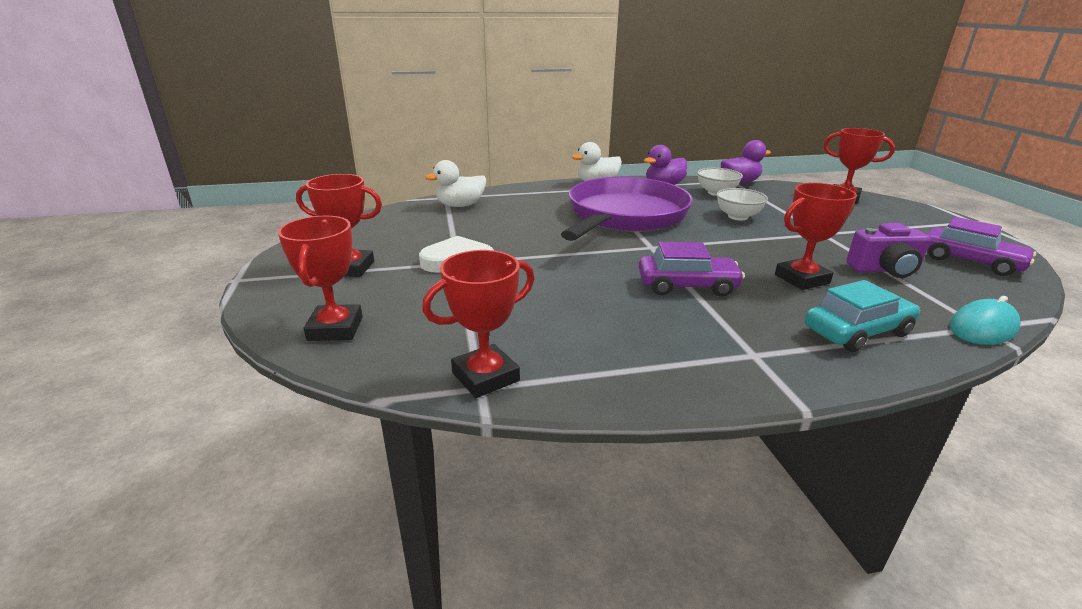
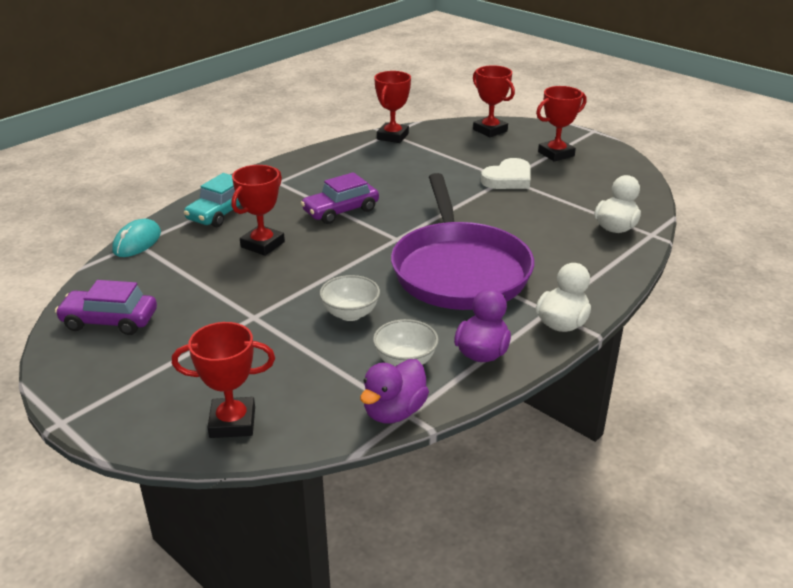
camera: 145 degrees right, 5 degrees up
purple camera [846,223,931,278] -> none

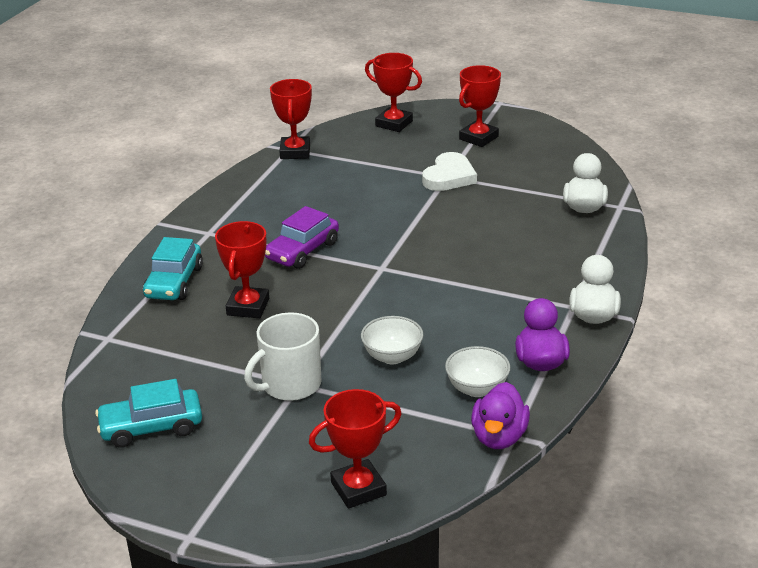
camera: 20 degrees left, 0 degrees up
purple car [55,280,157,335] -> turquoise car [95,379,202,448]
turquoise mouse [112,219,161,257] -> none
purple pan [391,173,534,310] -> none
none -> white mug [244,312,322,401]

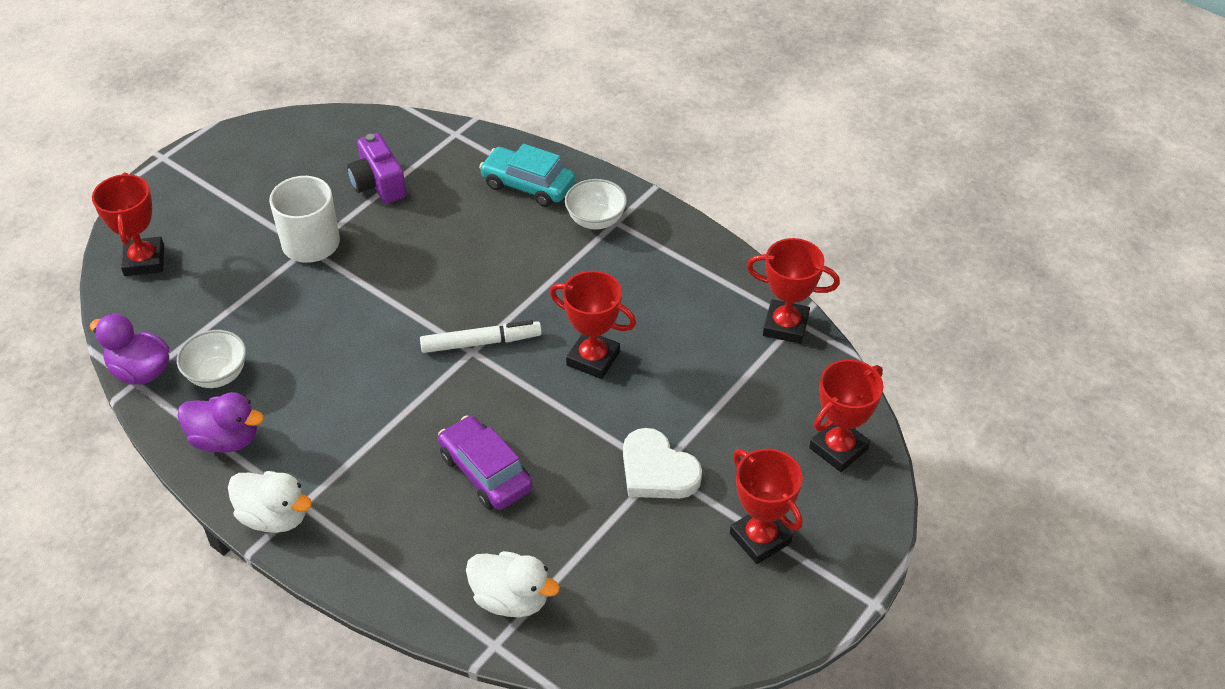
camera: 105 degrees right, 15 degrees up
turquoise car [95,379,202,448] -> none
red trophy [215,221,269,318] -> red trophy moved to [550,271,636,379]
purple car [265,206,339,269] -> purple car moved to [438,415,533,510]
white bowl [361,316,423,364] -> white bowl moved to [565,179,627,229]
none -> purple camera [347,133,406,204]
none -> white marker [420,320,542,353]

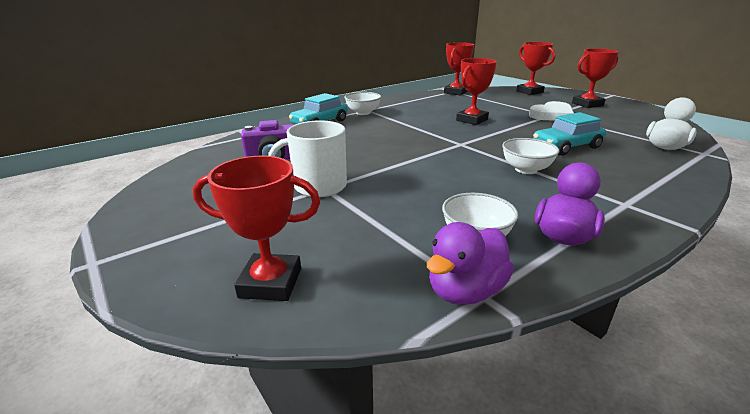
camera: 75 degrees left, 20 degrees down
white duck [228,471,312,533] -> none
white marker [420,320,542,353] -> none
purple car [438,415,533,510] -> turquoise car [533,112,606,155]
none -> white bowl [502,138,559,174]

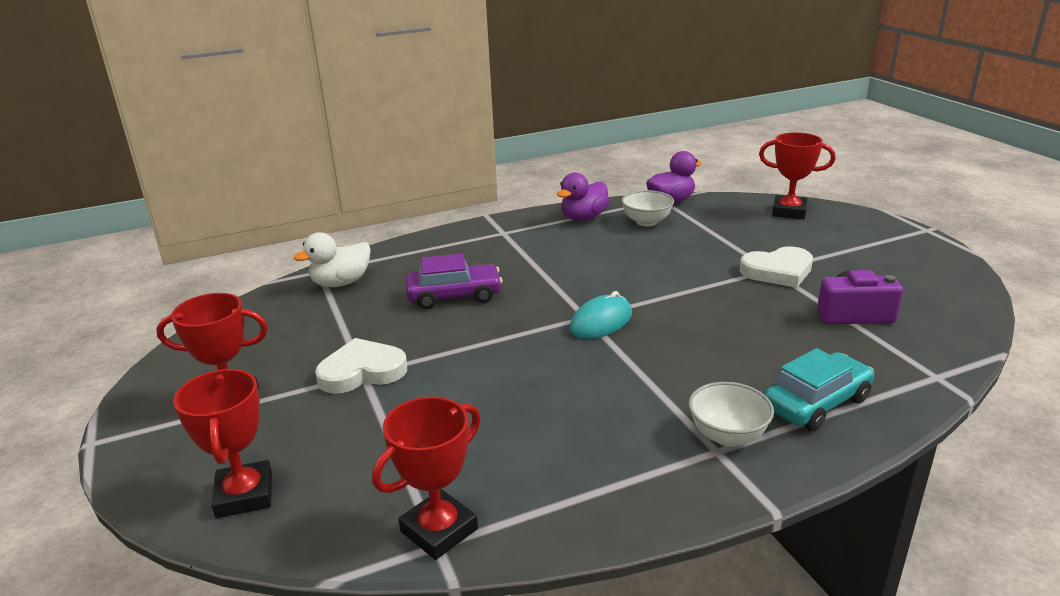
camera: 165 degrees left, 0 degrees up
white mug [268,120,347,197] -> white heart [740,246,813,288]
red trophy [456,58,497,125] -> none
white bowl [502,138,559,174] -> none
turquoise car [533,112,606,155] -> purple car [406,253,503,309]
none -> turquoise mouse [569,291,632,339]

